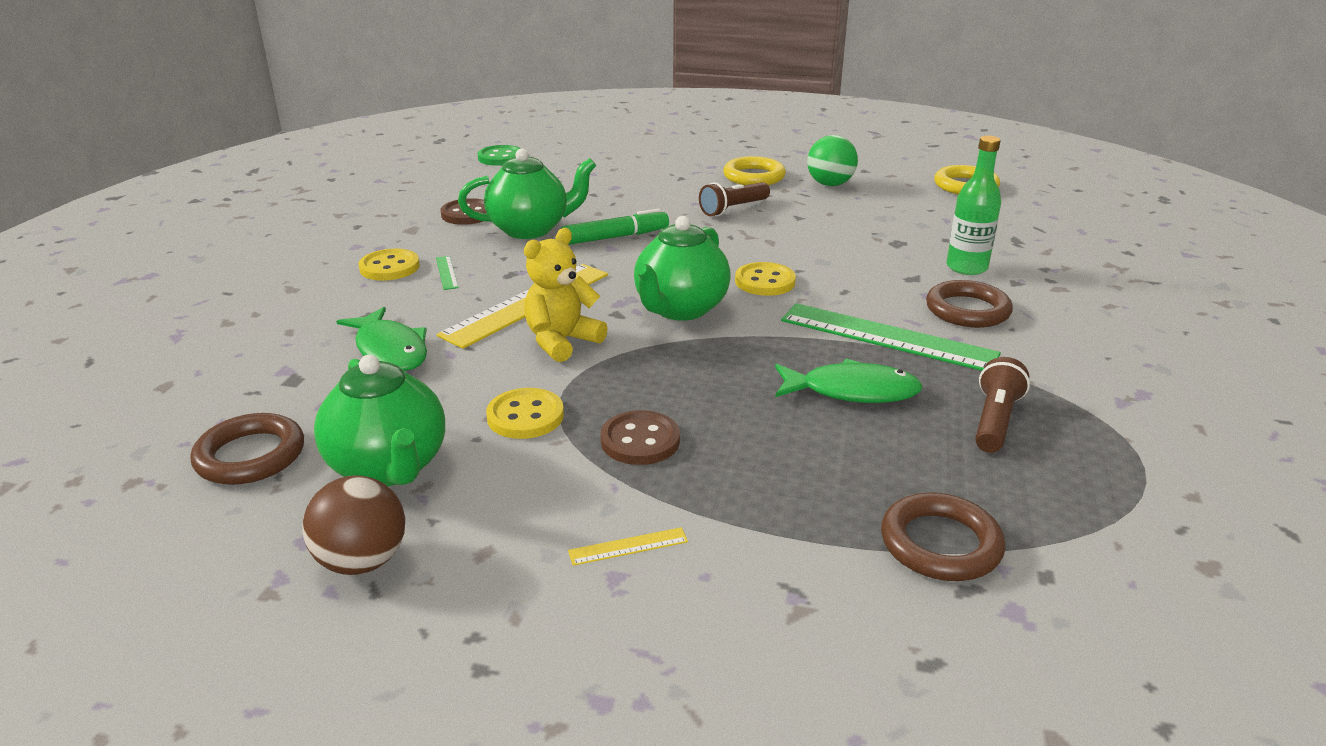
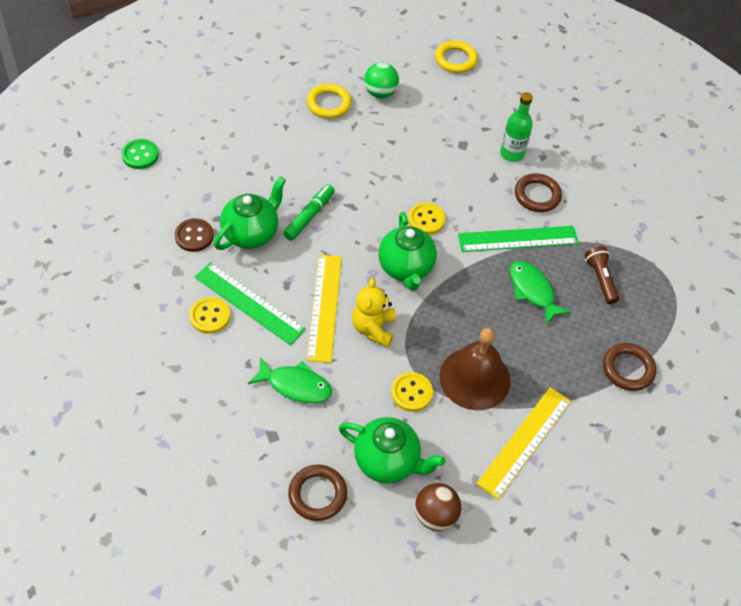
camera: 40 degrees left, 25 degrees up
green ruler [436,256,459,290] -> green ruler [195,262,306,345], size x2.48
yellow ruler [568,527,688,566] -> yellow ruler [477,387,571,499], size x2.48
brown button [601,410,680,465] -> brown bell [439,328,511,410]
brown flashlight [699,182,770,216] -> none
green fish [775,359,923,403] -> green fish turned 90 degrees counterclockwise [510,261,571,325]

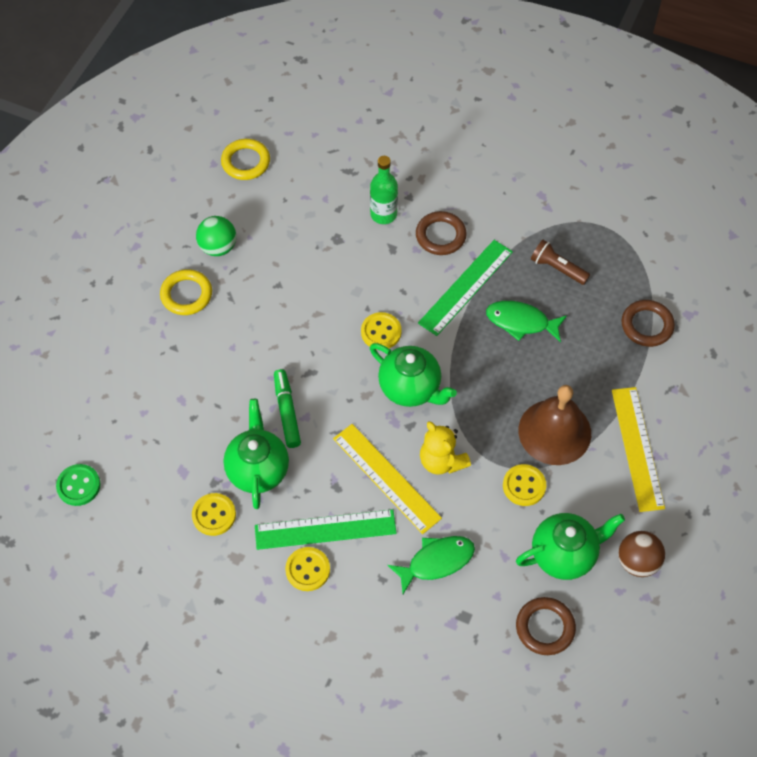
camera: 40 degrees left, 5 degrees up
brown button [175,218,214,252] -> yellow button [192,493,236,536]

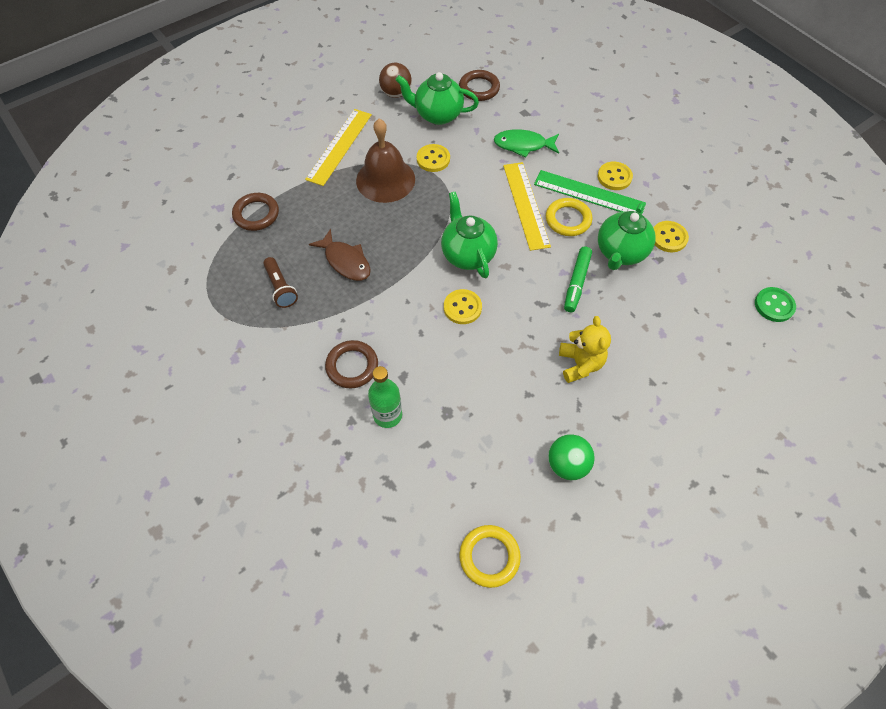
camera: 150 degrees left, 0 degrees up
yellow ring [160,269,212,315] -> yellow ring moved to [546,198,592,236]
green ruler [418,240,513,336] -> none
yellow teddy bear [420,421,471,475] -> yellow teddy bear moved to [559,316,611,383]
green fish [486,301,567,342] -> brown fish [309,229,371,281]

